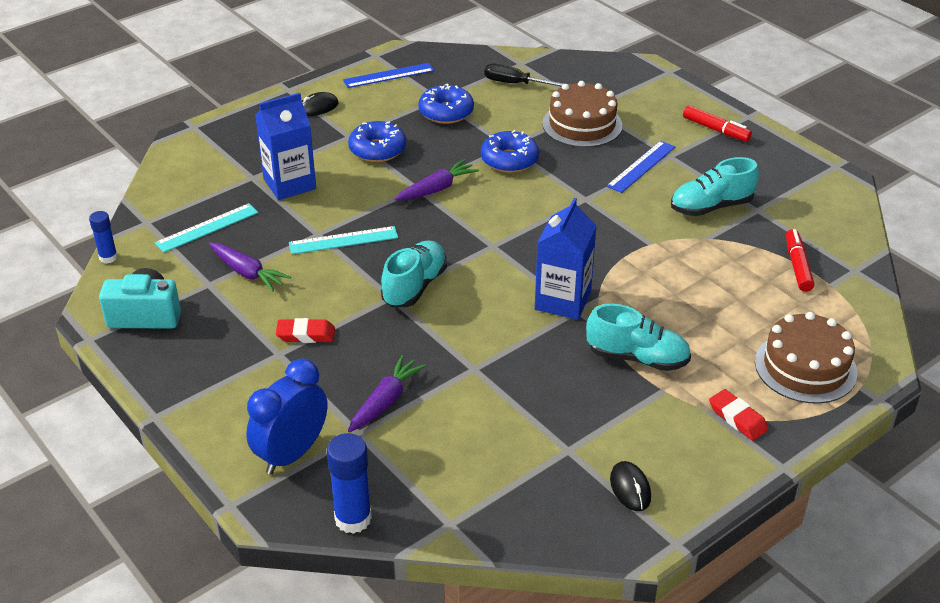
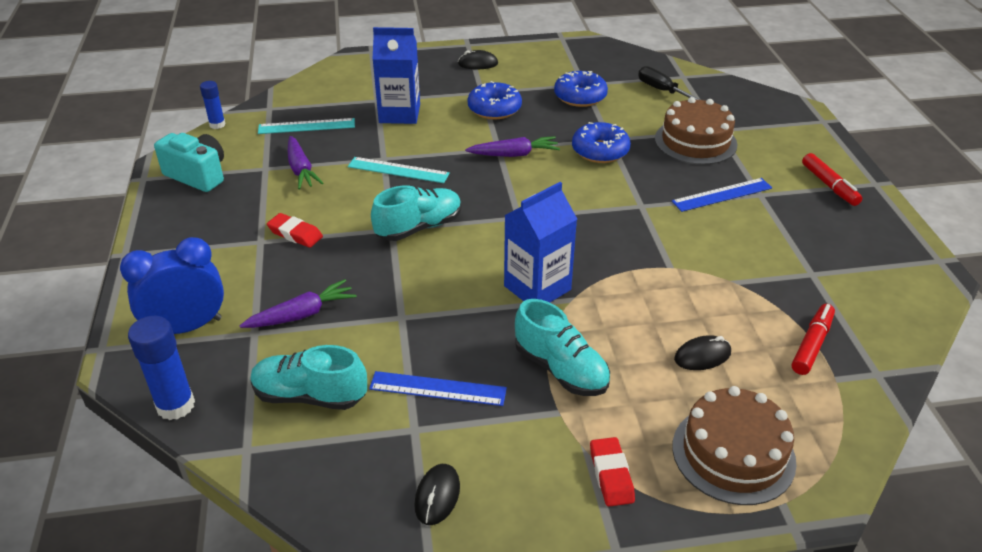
camera: 30 degrees right, 0 degrees up
blue ruler [343,63,434,88] -> blue ruler moved to [369,371,507,406]
turquoise shoe [671,157,759,216] -> turquoise shoe moved to [250,345,367,410]
none -> black mouse [674,335,731,370]

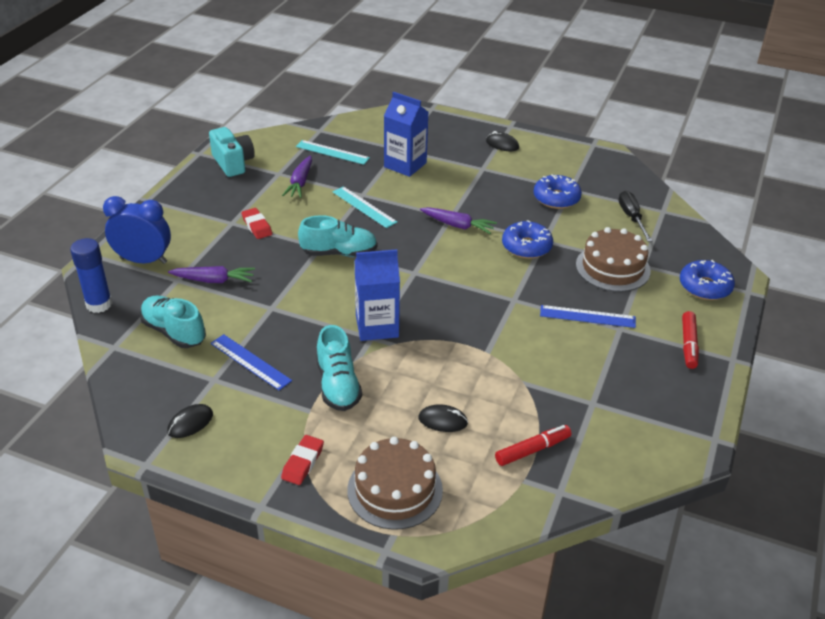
camera: 30 degrees right, 0 degrees up
blue glue stick [200,81,226,129] -> none
blue donut [467,81,522,120] -> blue donut moved to [680,260,735,300]

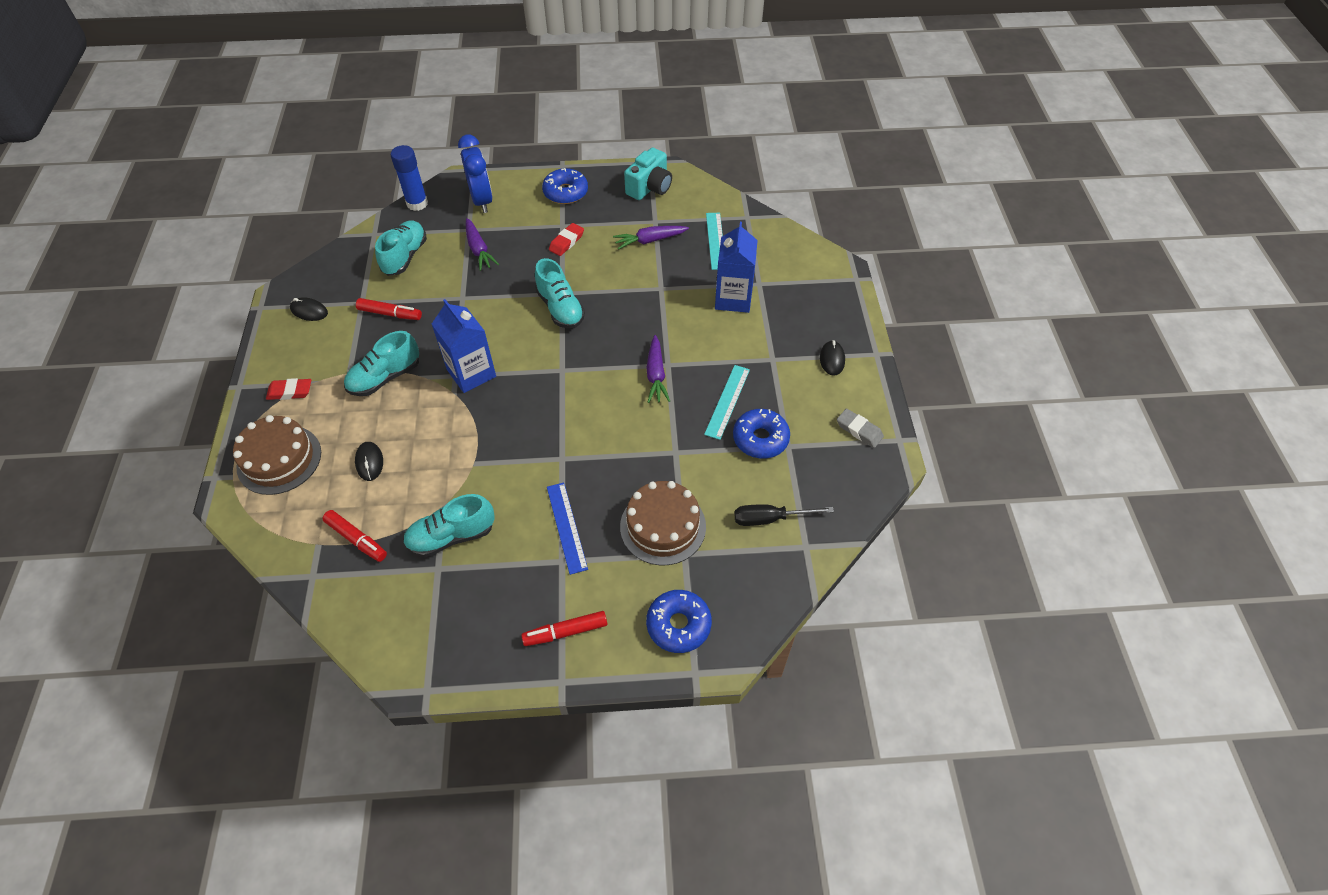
camera: 65 degrees right, 15 degrees up
blue ruler [211,334,292,390] -> red marker [356,298,422,320]
turquoise ruler [332,186,397,228] -> turquoise ruler moved to [704,365,750,440]
blue donut [502,220,553,259] -> blue donut moved to [542,168,588,204]
black screwdriver [619,191,652,242] -> black screwdriver turned 150 degrees counterclockwise [734,504,834,526]
none -> turquoise shoe [403,494,495,557]
none -> grey eraser [837,409,884,448]

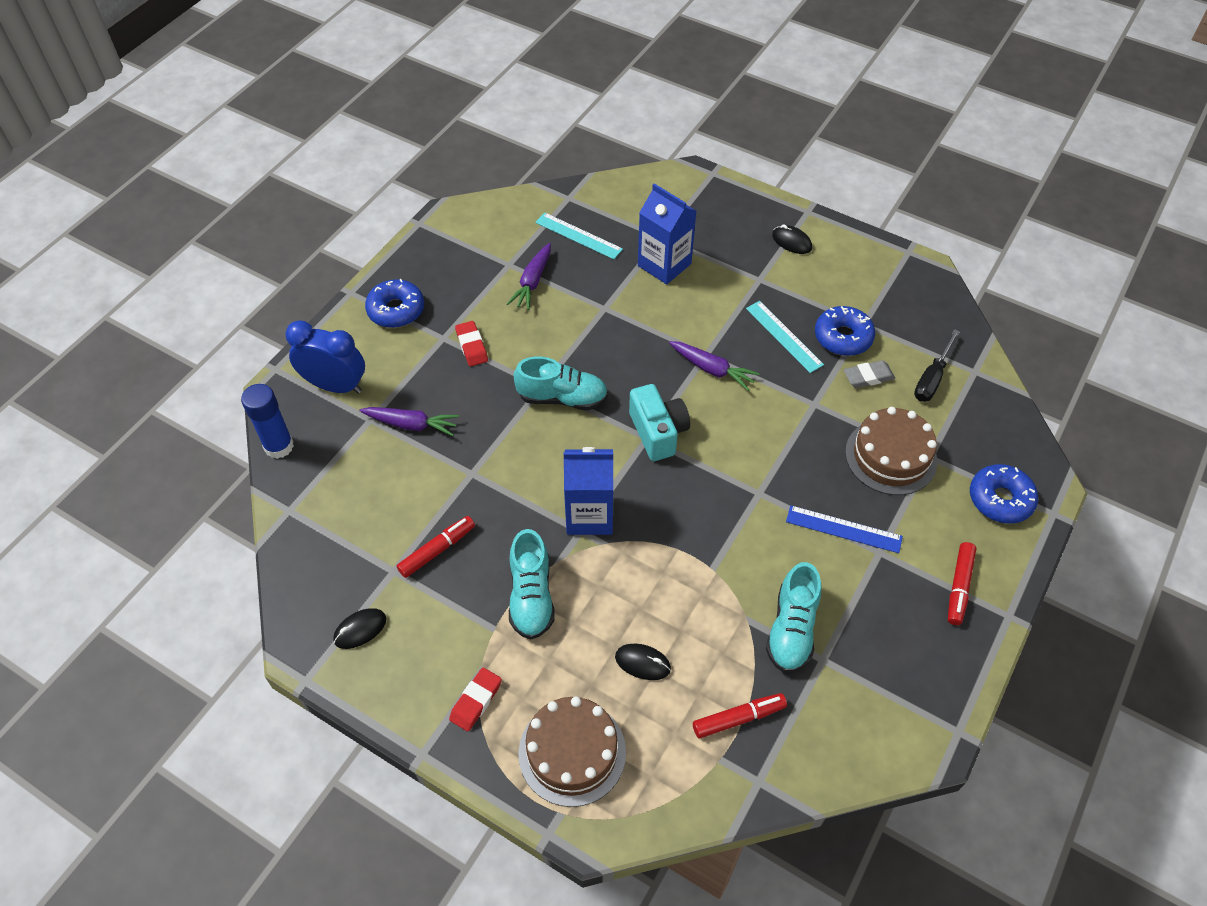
camera: 55 degrees left, 0 degrees up
turquoise shoe [375,220,427,276] -> none
turquoise camera [624,148,672,200] -> turquoise camera moved to [629,384,690,461]
grey eraser [837,409,884,448] -> grey eraser moved to [844,360,895,388]

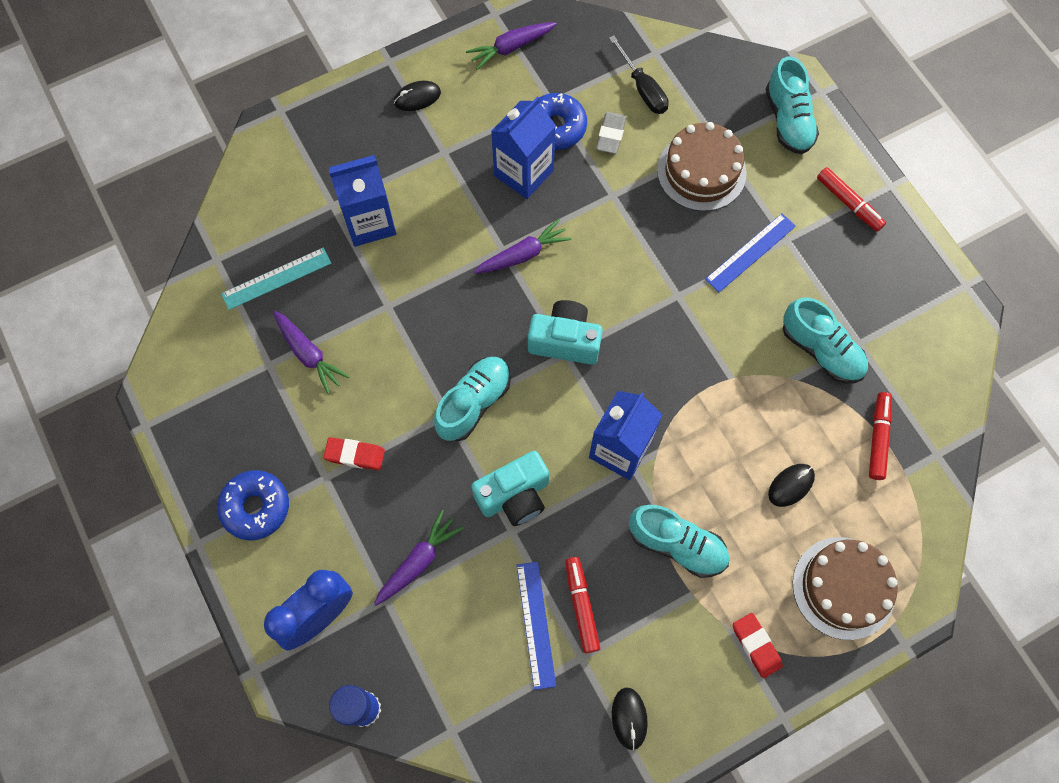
camera: 60 degrees left, 15 degrees up
turquoise ruler [746,301,824,373] -> blue carton [491,96,556,199]
blue donut [970,464,1038,524] -> turquoise shoe [765,57,819,154]
none -> purple carrot [466,22,557,70]
none -> turquoise camera [471,451,549,526]
none -> blue ruler [517,562,556,690]

